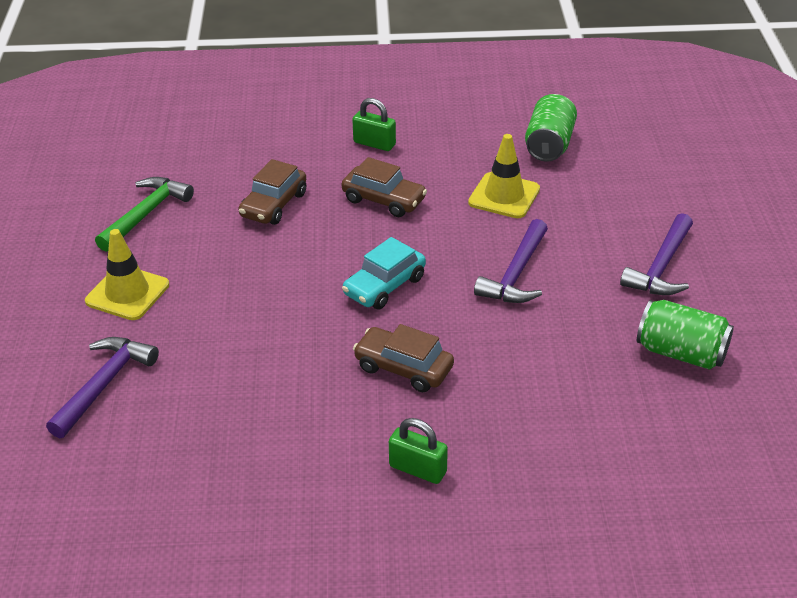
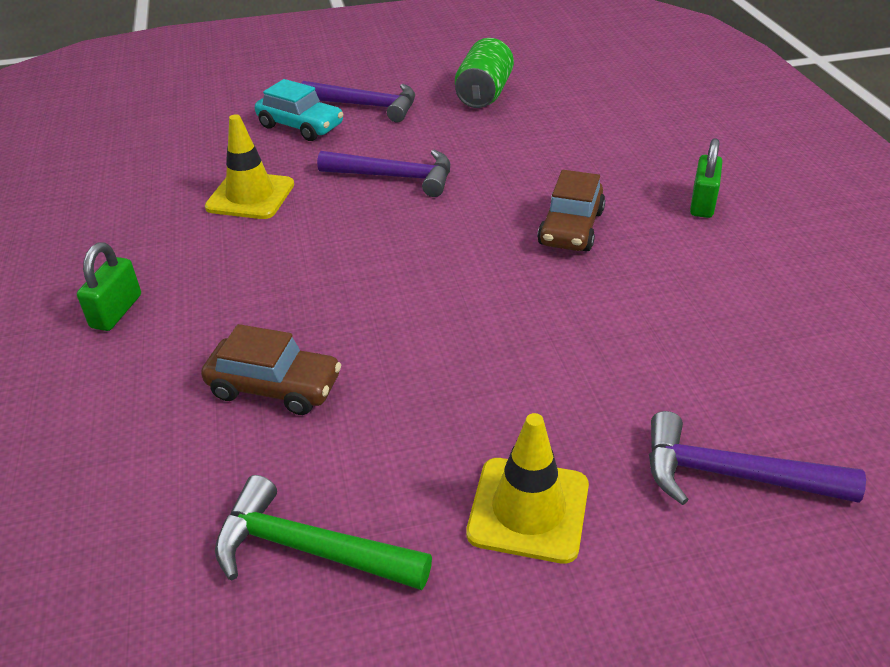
camera: 100 degrees left, 0 degrees up
brown car [342,157,427,217] -> none
turquoise car [342,237,426,309] -> turquoise car moved to [255,79,344,141]
green can [525,94,577,162] -> none

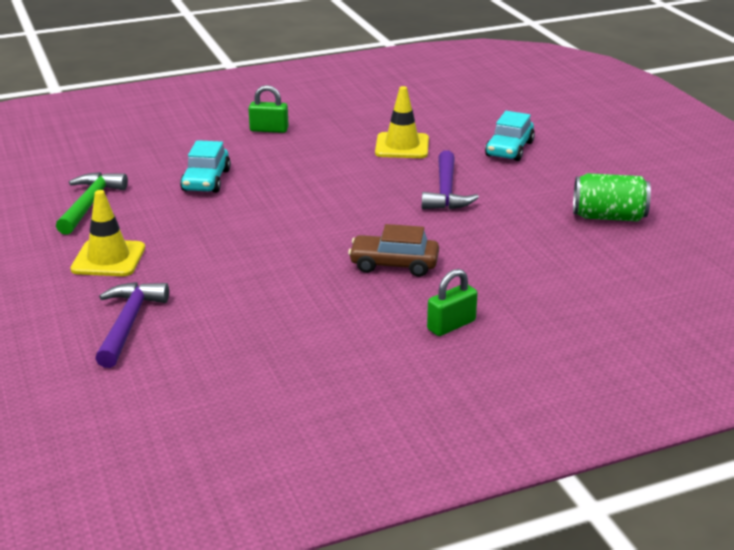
camera: 80 degrees right, 10 degrees down
brown car [201,324,341,415] -> turquoise car [180,140,231,193]
purple hammer [301,81,415,122] -> none
green padlock [690,138,722,218] -> green padlock turned 45 degrees counterclockwise [427,269,478,336]

